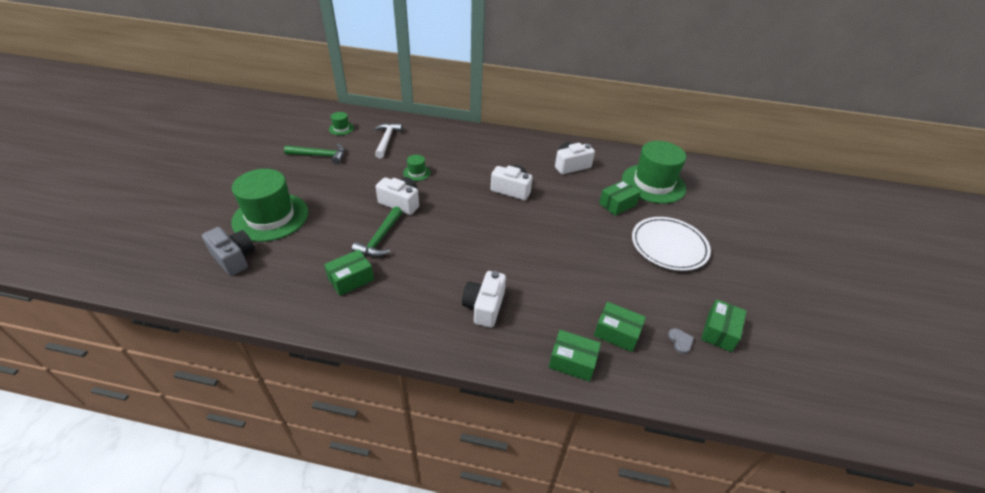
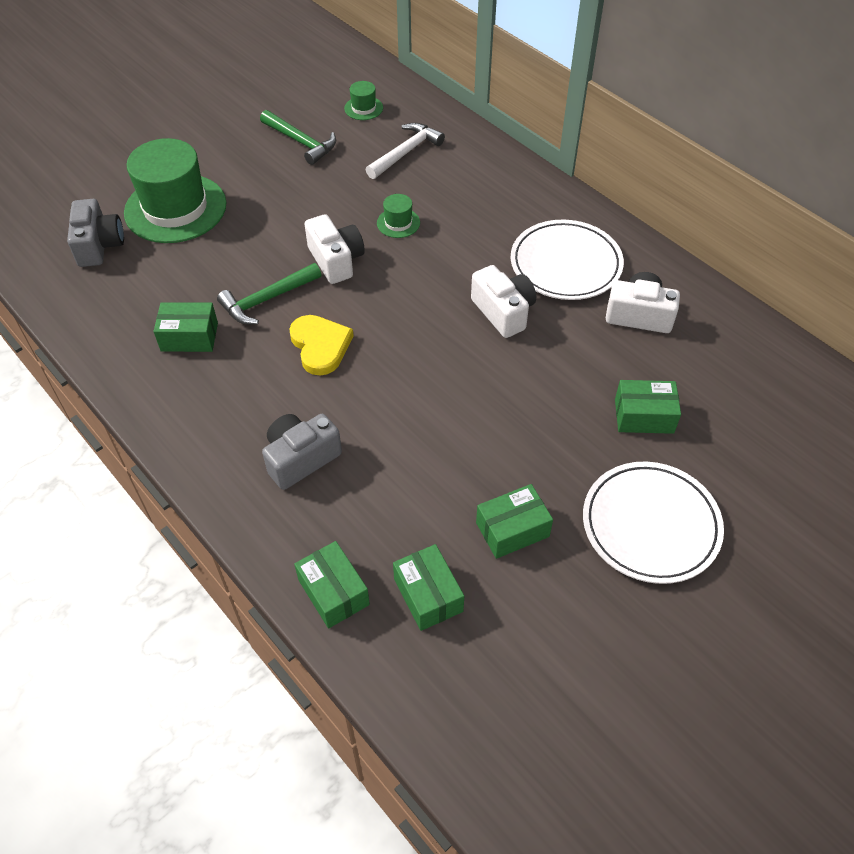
camera: 40 degrees right, 10 degrees up
white camera [462,271,506,328] -> grey camera [262,414,342,490]
green hat [622,141,686,204] -> none
grey heart [668,328,694,354] -> none
green box [701,299,746,352] -> green box moved to [476,484,553,559]
none -> yellow heart [289,315,354,376]
none -> white plate [511,220,624,300]

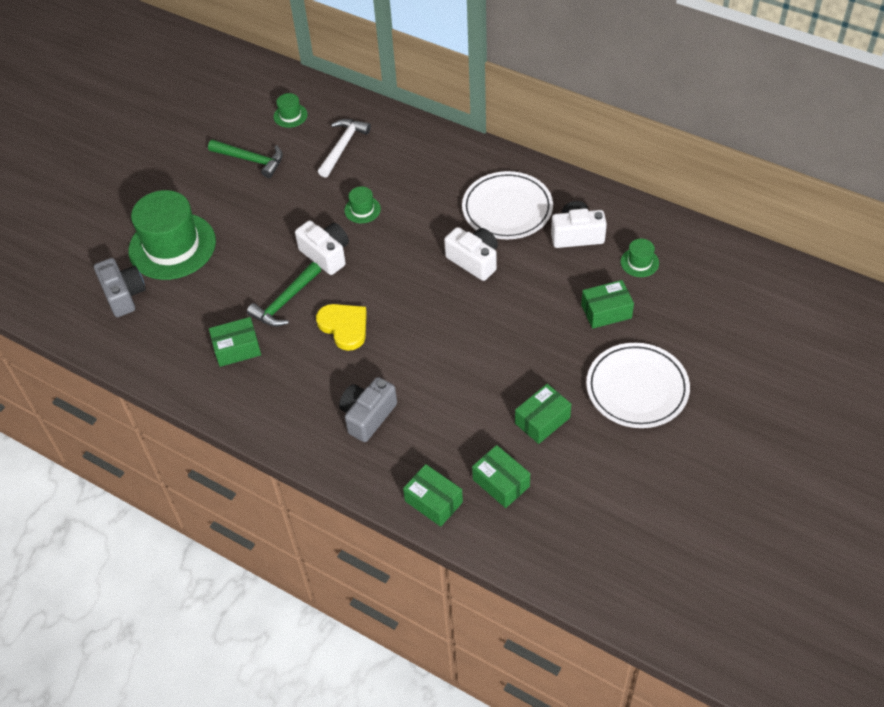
camera: 15 degrees left, 0 degrees up
none -> green hat [621,239,659,277]

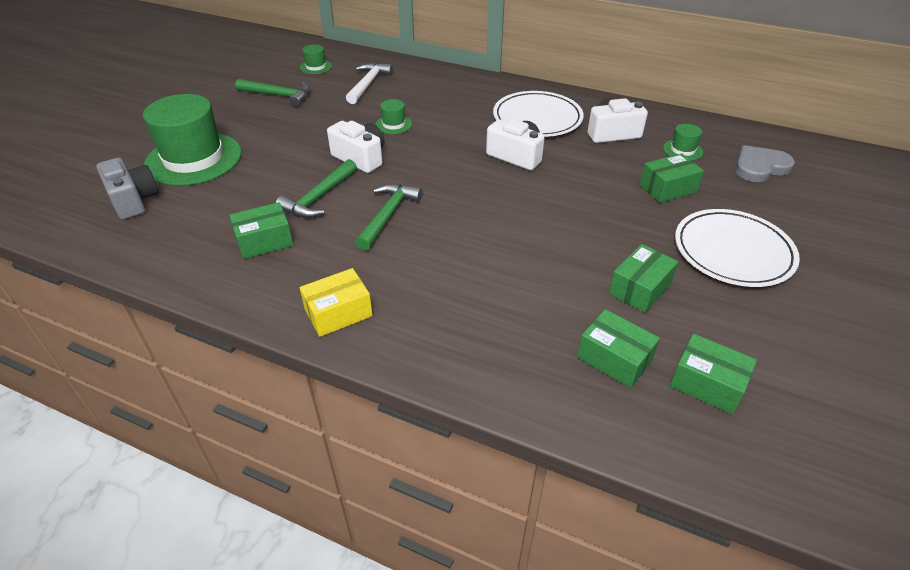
camera: 10 degrees left, 10 degrees down
yellow heart [316,304,367,351] -> green hammer [355,184,423,251]
grey camera [339,377,397,442] -> none
green box [403,464,463,527] -> green box moved to [670,334,757,415]
none -> yellow box [299,268,373,337]
none -> grey heart [735,145,795,182]

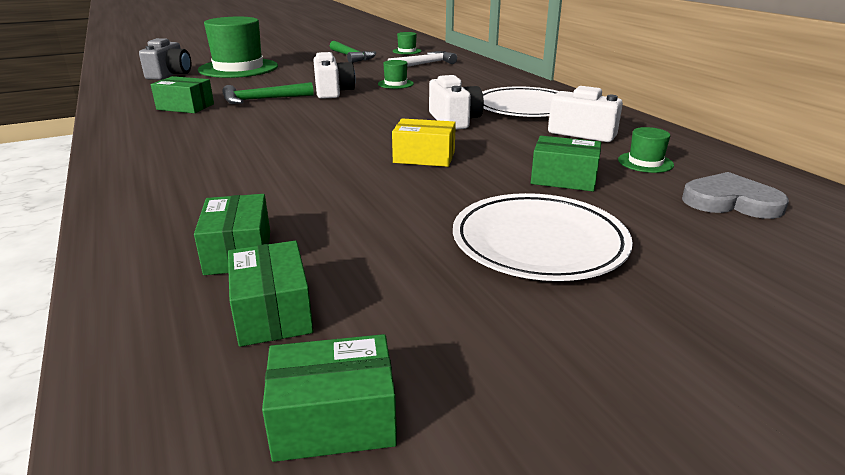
camera: 40 degrees right, 15 degrees down
yellow box [299,268,373,337] -> yellow box moved to [392,118,456,167]
green hammer [355,184,423,251] -> none
green box [609,244,678,313] -> green box moved to [262,334,397,462]

